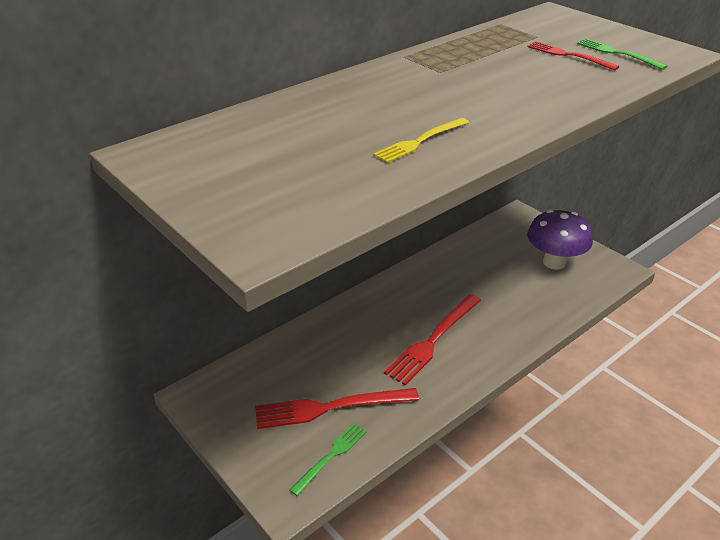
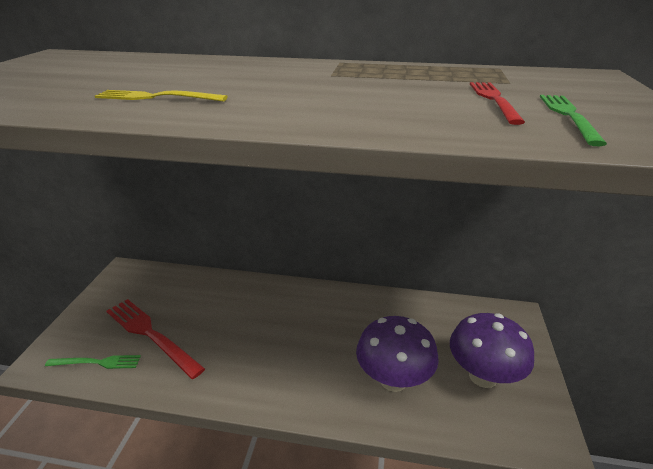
camera: 50 degrees right, 5 degrees down
red fork [384,294,481,385] -> none
none -> purple mushroom [356,316,439,392]

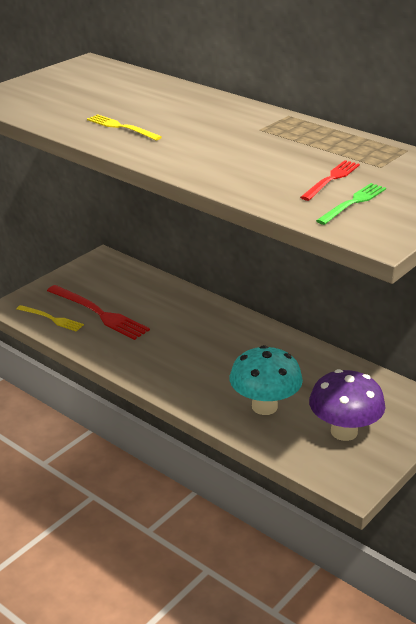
camera: 30 degrees right, 0 degrees up
green fork [45,355,141,369] -> yellow fork [17,305,84,332]
red fork [106,299,205,379] -> red fork turned 150 degrees clockwise [47,285,150,340]
purple mushroom [356,316,439,392] -> turquoise mushroom [229,345,303,415]

